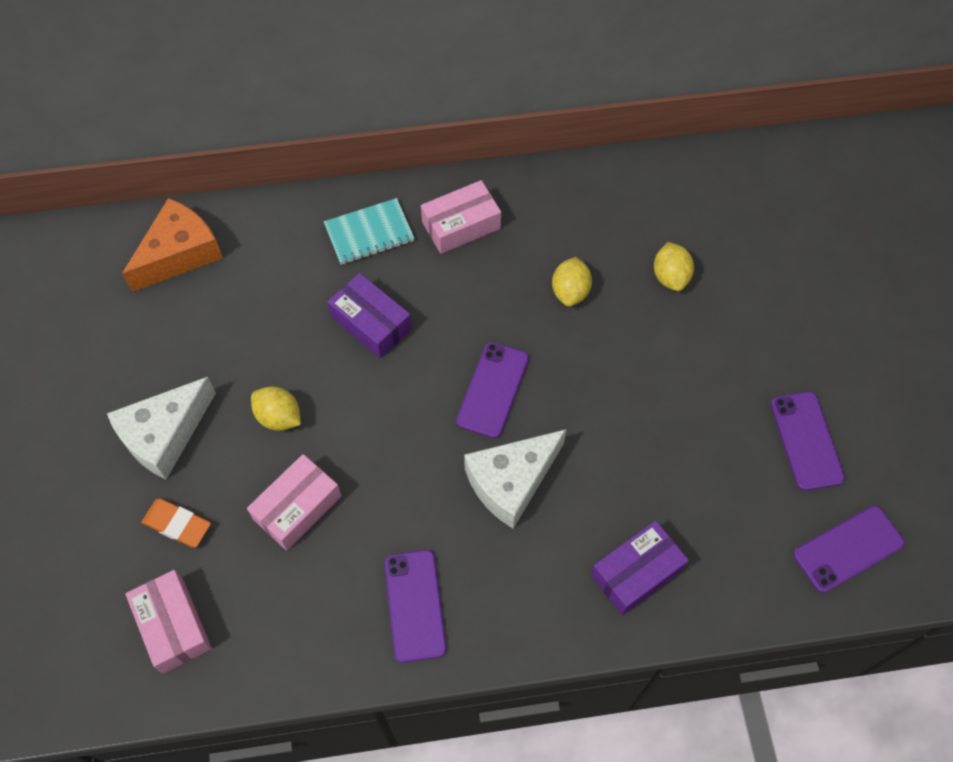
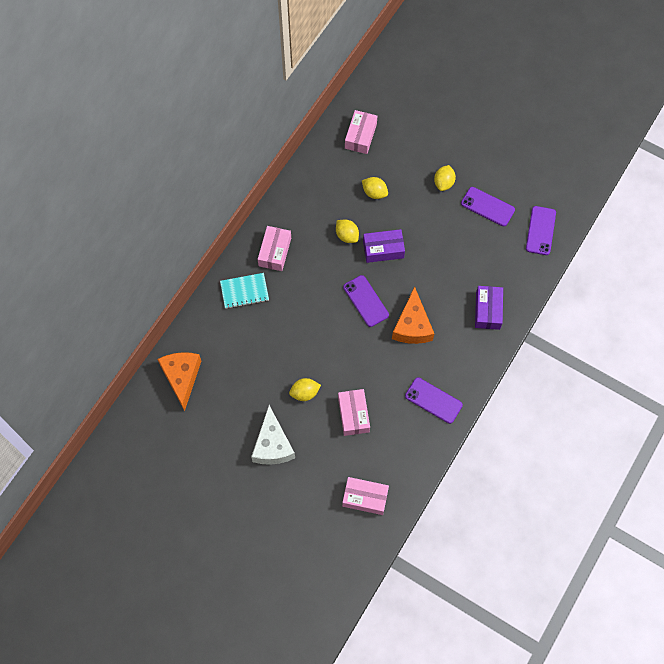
camera: 50 degrees left, 5 degrees up
orange eraser [142,499,211,547] -> none
turquoise notebook [324,198,414,265] -> turquoise notebook turned 60 degrees clockwise [220,273,269,309]
purple box [327,273,412,358] -> purple box moved to [363,229,405,263]
white cheese [464,429,567,529] -> orange cheese [392,287,434,344]
none -> pink box [345,110,377,154]
none -> yellow lemon [434,165,456,191]

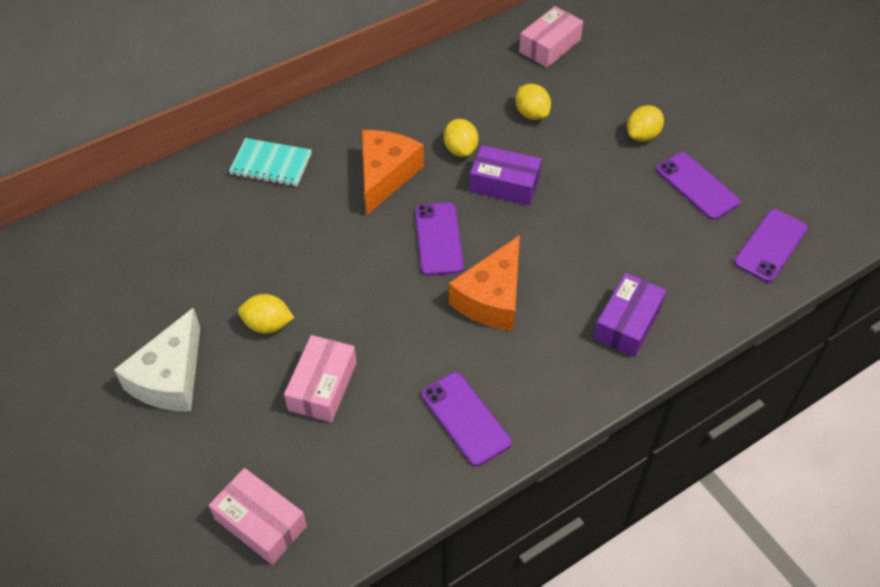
camera: 25 degrees right, 15 degrees down
orange cheese [157,352,201,411] -> orange cheese moved to [362,130,424,215]
pink box [258,226,291,271] -> none

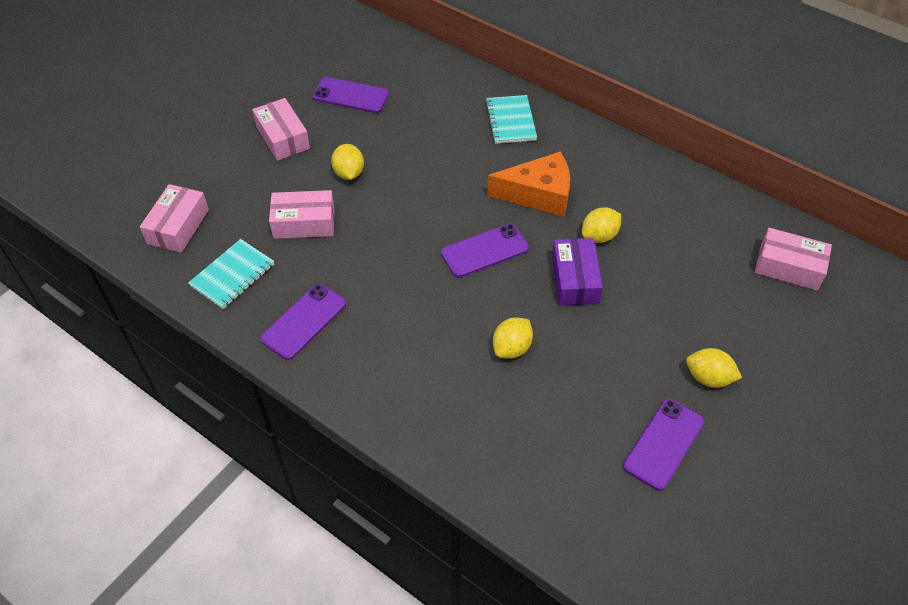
camera: 70 degrees right, 0 degrees up
white cheese [114,308,200,411] -> pink box [252,98,310,161]
orange cheese [449,235,520,331] -> none
yellow lemon [515,84,551,120] -> yellow lemon moved to [493,318,533,359]
purple box [594,273,667,357] -> none
purple phone [734,209,808,282] -> purple phone moved to [312,77,389,113]
none -> turquoise notebook [188,239,274,309]

